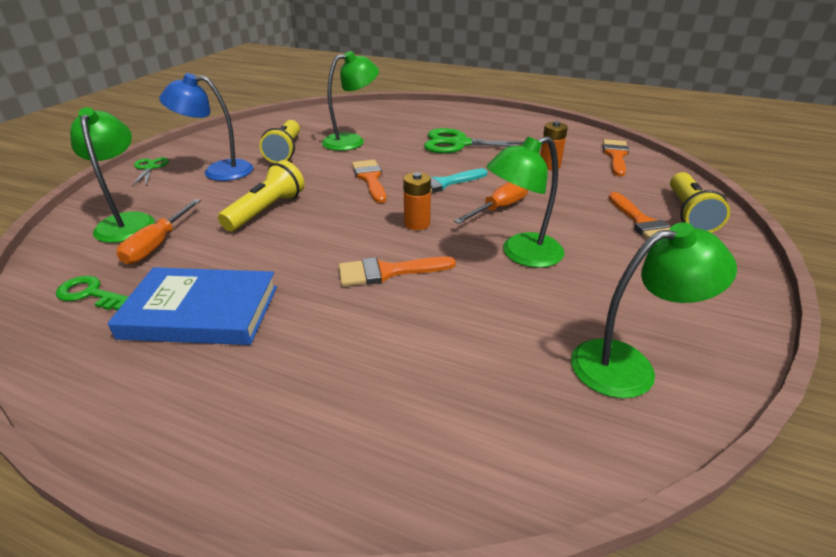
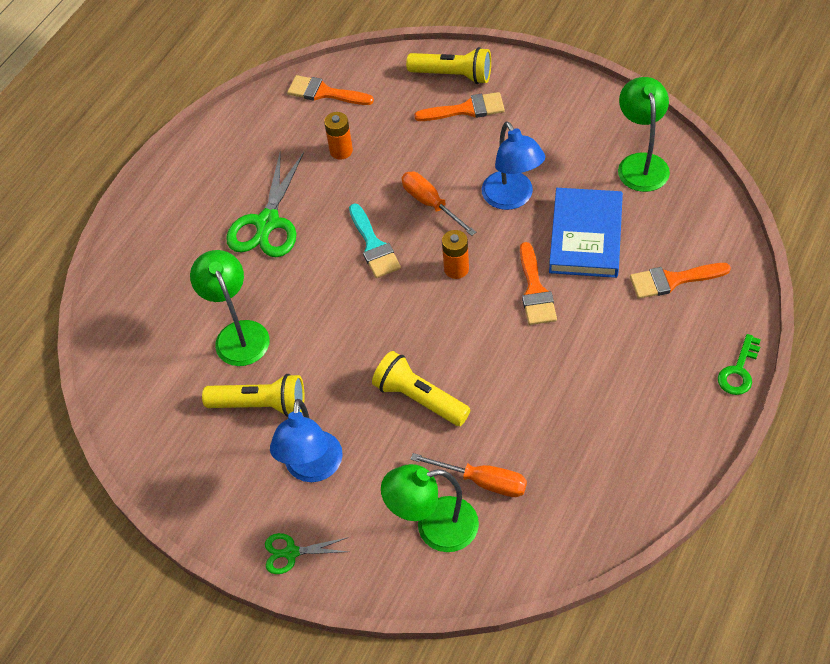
camera: 80 degrees left, 20 degrees up
green key [56,276,128,311] -> green key moved to [718,334,761,395]
blue book [108,267,277,345] -> blue book moved to [549,188,623,278]
orange brush [352,160,386,203] -> orange brush moved to [630,263,731,299]
green lamp [486,136,564,268] -> blue lamp [482,121,545,210]

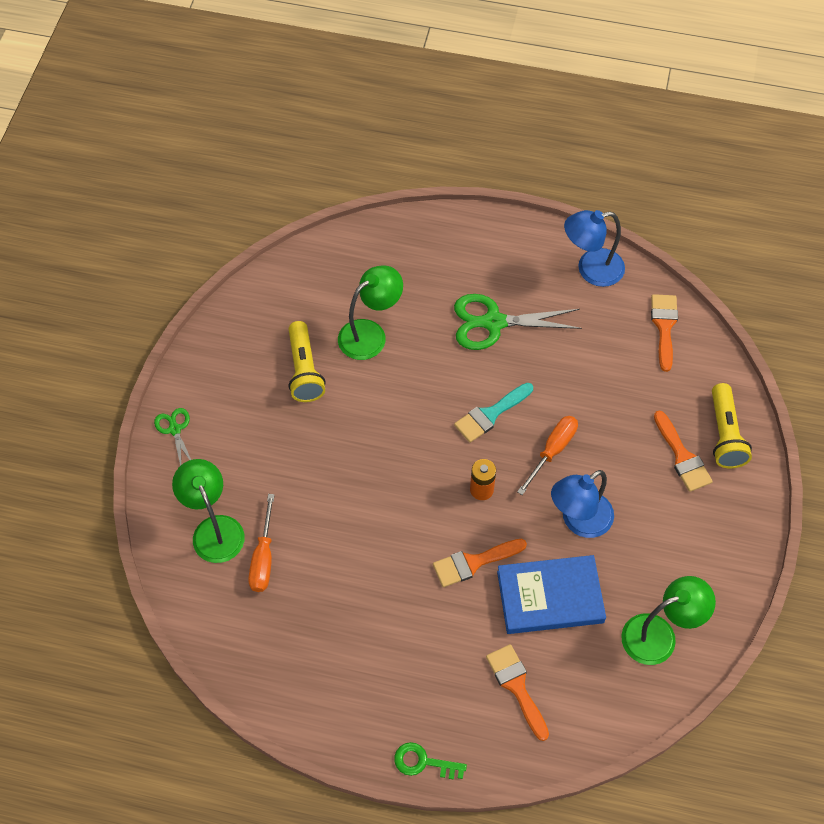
camera: 70 degrees right, 5 degrees up
blue lamp [270,399,343,482] -> blue lamp moved to [564,210,625,287]
orange battery [324,112,353,160] -> none
yellow flashlight [372,351,471,426] -> none

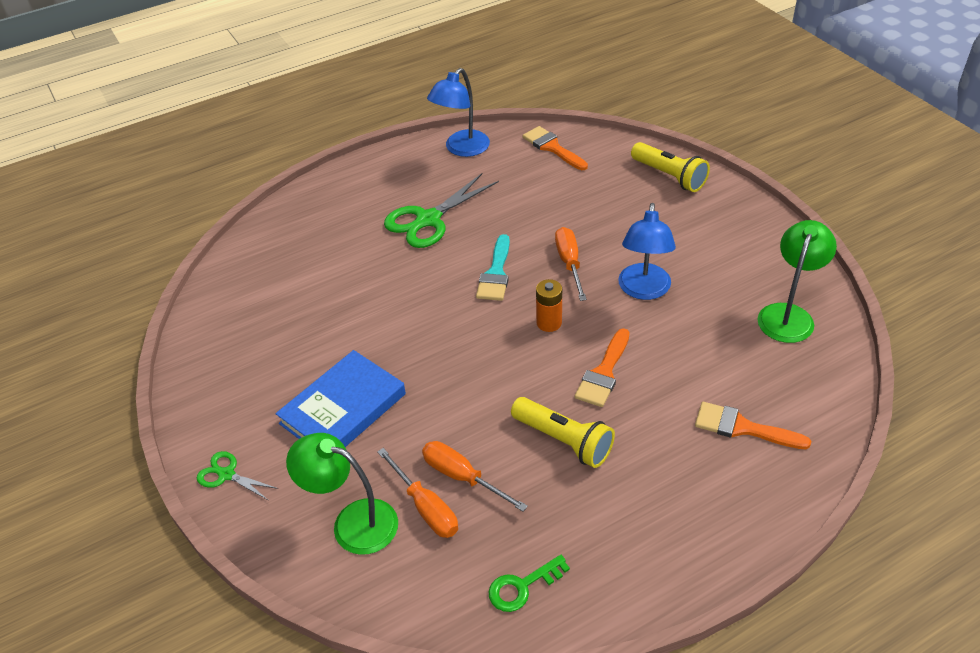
camera: 40 degrees left, 15 degrees down
yellow flashlight [289,321,326,402] -> yellow flashlight moved to [511,397,615,468]
green lamp [338,265,403,360] -> none
green key [394,742,467,780] -> green key moved to [488,555,570,612]
blue book [497,555,606,634] -> blue book moved to [276,350,406,447]
orange brush [654,410,713,492] -> none
none -> orange screwdriver [422,441,528,512]

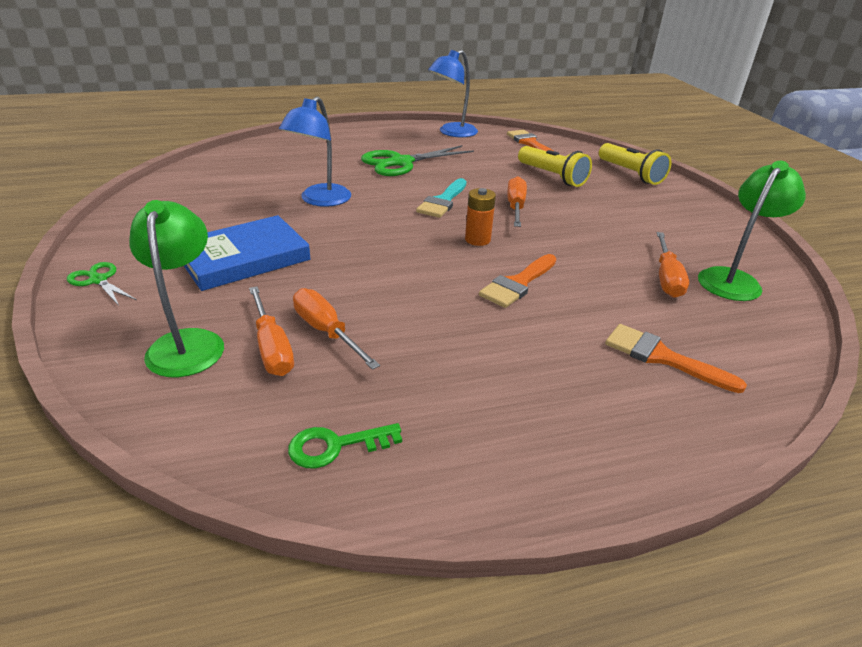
camera: 10 degrees right, 10 degrees down
green lamp [286,433,398,555] -> green lamp turned 45 degrees clockwise [129,200,224,377]
yellow flashlight [511,397,615,468] -> yellow flashlight moved to [518,146,592,187]
blue lamp [618,203,676,300] -> blue lamp moved to [279,96,351,207]
none -> orange screwdriver [657,232,689,298]

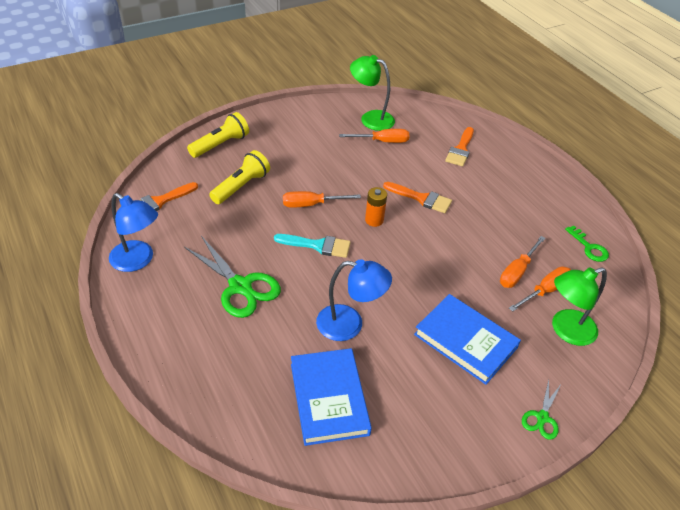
camera: 105 degrees left, 10 degrees up
none -> blue book [291,348,372,446]

